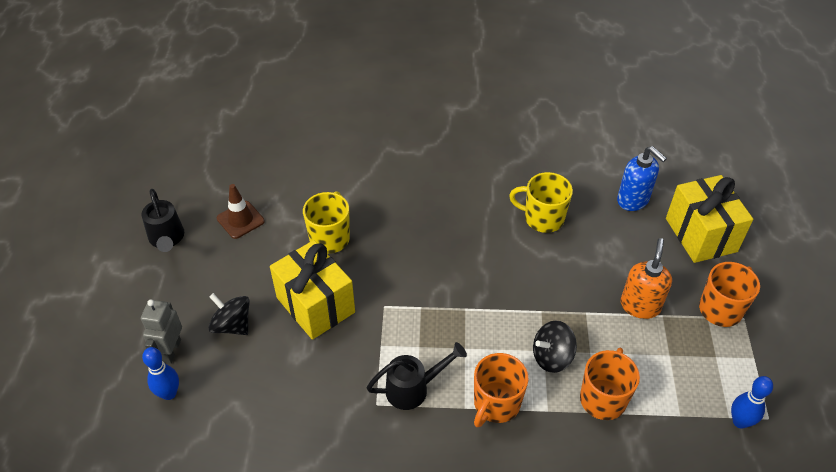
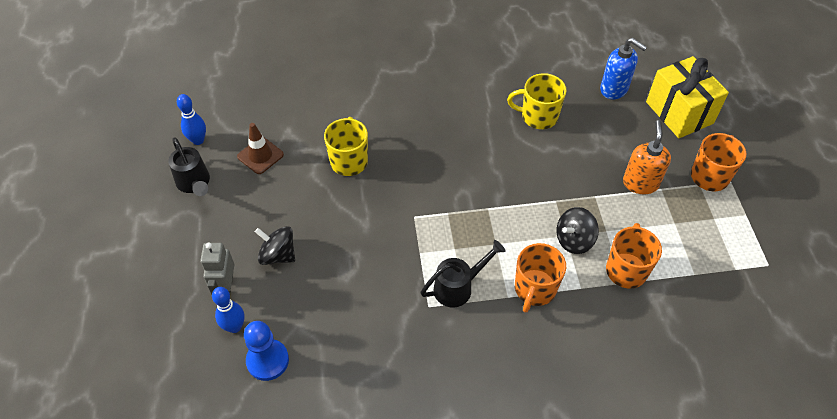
camera: 10 degrees left, 5 degrees up
yellow gift [270,240,355,340] -> none
blue bowling pin [731,376,773,429] -> blue bowling pin moved to [177,94,206,145]
none -> blue pawn [244,321,289,381]

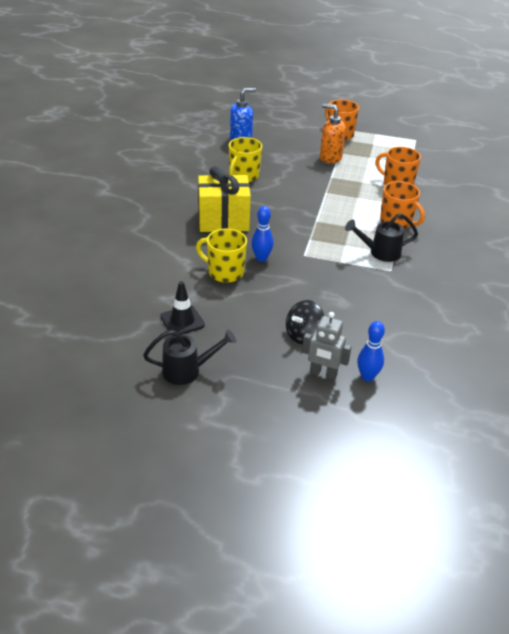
camera: 70 degrees left, 15 degrees down
blue bowling pin [177,94,206,145] -> blue bowling pin moved to [251,206,274,262]
brown traffic cone [237,123,284,174] -> black traffic cone [160,281,205,336]
blue pawn [244,321,289,381] -> none
black watering can [421,240,506,307] -> black watering can turned 90 degrees counterclockwise [345,213,418,262]
black spinning top [556,207,599,254] -> none
yellow gift [646,56,729,138] -> yellow gift moved to [198,166,251,232]

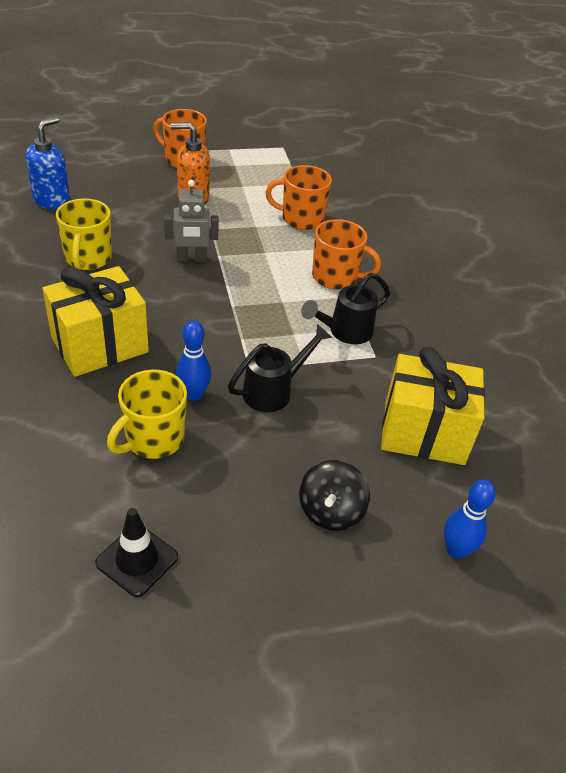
camera: 30 degrees left, 5 degrees up
black watering can [143,329,237,385] -> black watering can moved to [228,324,332,412]
yellow mug [196,229,247,283] -> yellow mug turned 45 degrees counterclockwise [107,370,187,459]
grey robot [302,312,351,380] -> grey robot moved to [164,180,219,262]
none -> yellow gift [381,347,485,465]

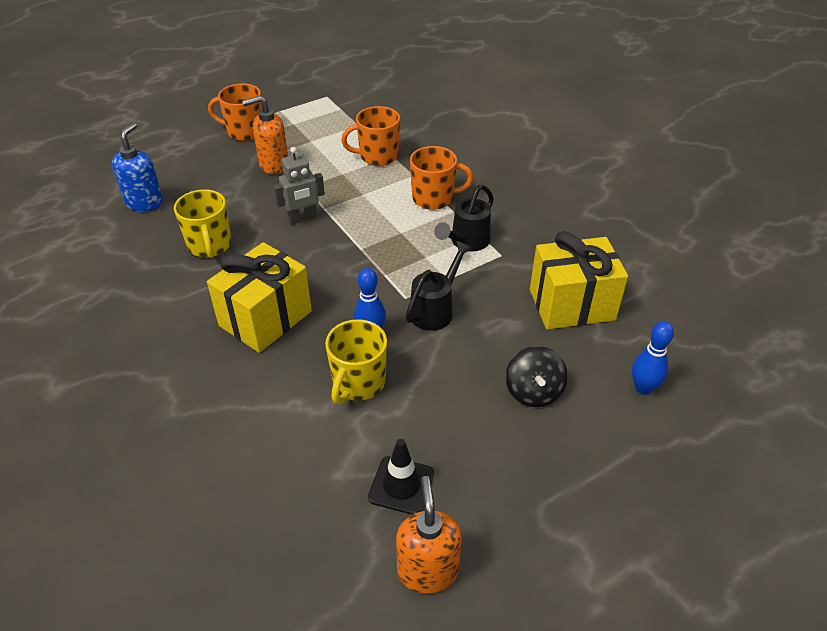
camera: 15 degrees left, 0 degrees up
none -> orange soap dispenser [396,476,462,594]

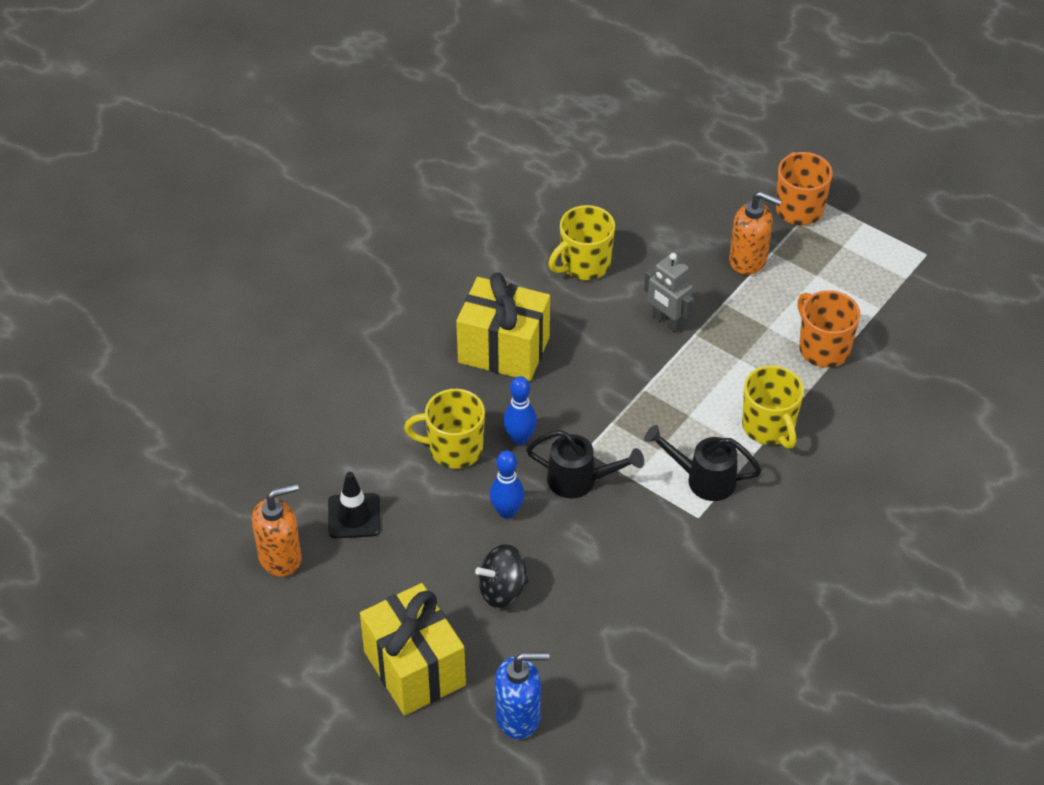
camera: 70 degrees right, 5 degrees up
blue soap dispenser [112,123,163,212] -> blue soap dispenser moved to [495,652,549,739]
orange soap dispenser [242,95,288,174] -> orange soap dispenser turned 150 degrees clockwise [729,191,782,275]
orange mug [410,146,473,210] -> yellow mug [742,365,804,449]
yellow gift [530,231,628,329] -> yellow gift moved to [360,583,466,716]
blue bowling pin [632,321,674,395] -> blue bowling pin moved to [490,450,524,519]

